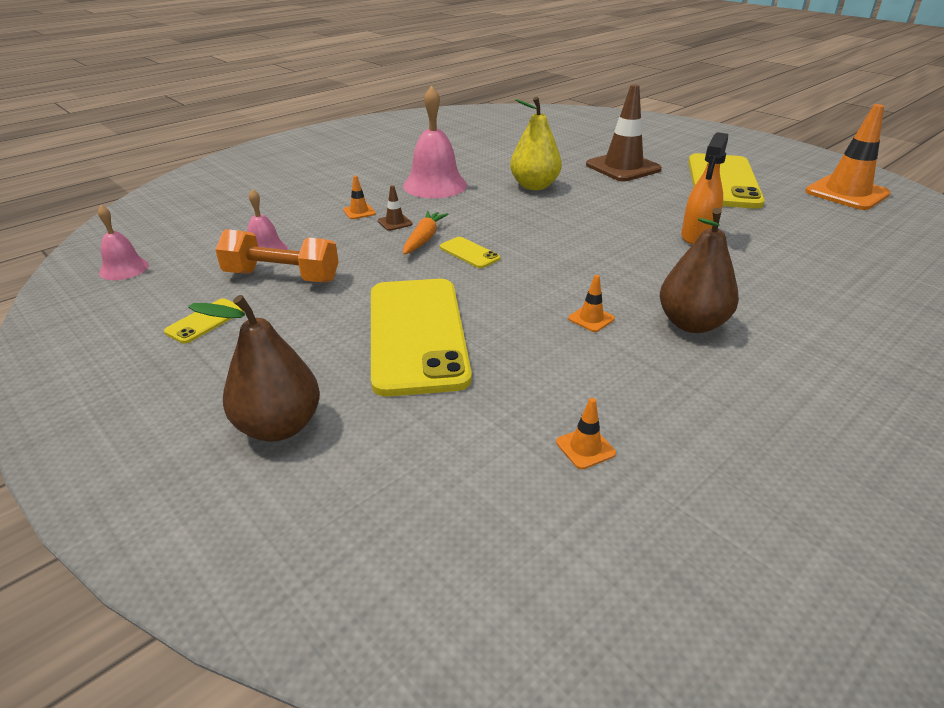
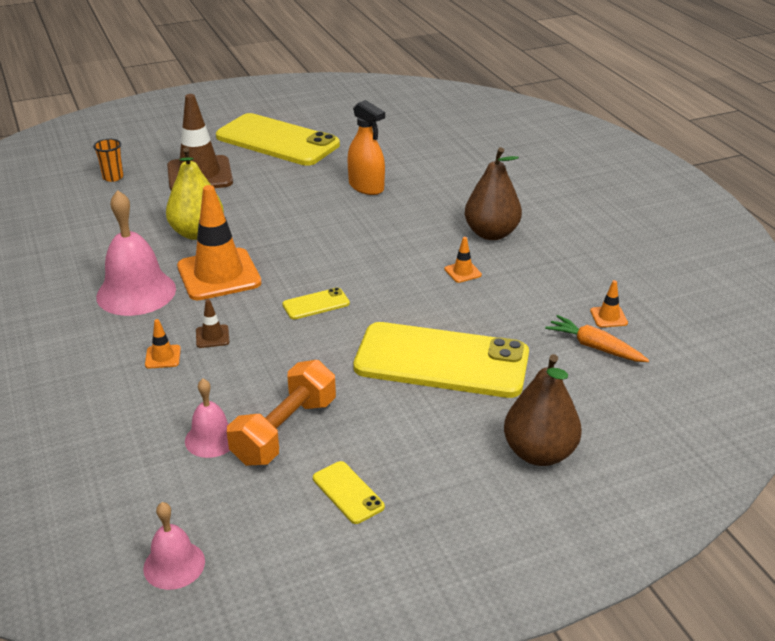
camera: 70 degrees left, 0 degrees up
orange carrot [403,211,449,255] -> orange carrot moved to [545,315,649,362]
orange traffic cone [805,104,891,210] -> orange traffic cone moved to [177,185,261,300]
none -> orange cup [93,139,124,182]

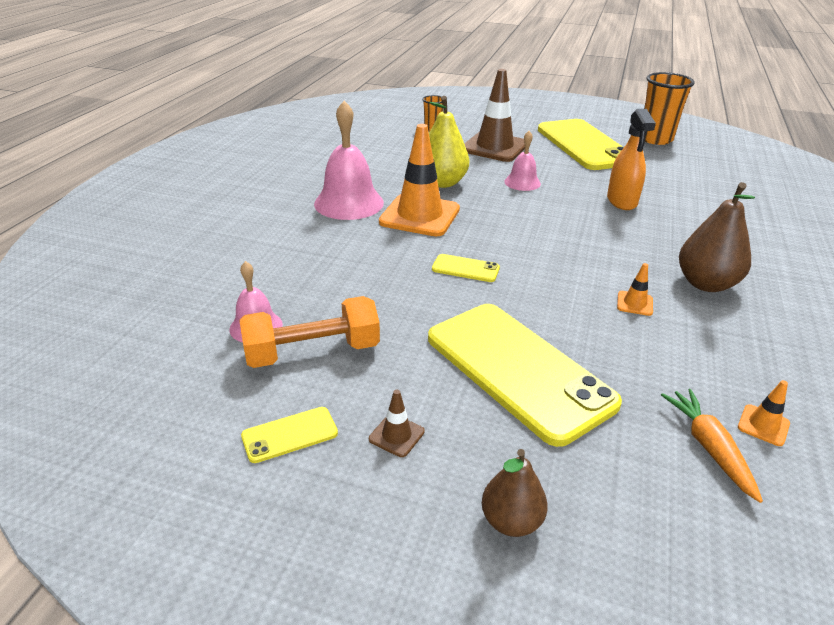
camera: 40 degrees right, 0 degrees up
pink bell [143,502,205,590] -> pink bell moved to [504,131,541,191]
orange traffic cone [145,319,181,369] -> none
brown traffic cone [196,299,230,348] -> brown traffic cone moved to [369,389,425,457]
yellow phone [313,461,385,524] -> yellow phone turned 60 degrees clockwise [241,407,338,463]
brown pear [504,354,582,466] -> brown pear [482,449,548,537], size x0.63
none -> orange cup [644,72,695,145]

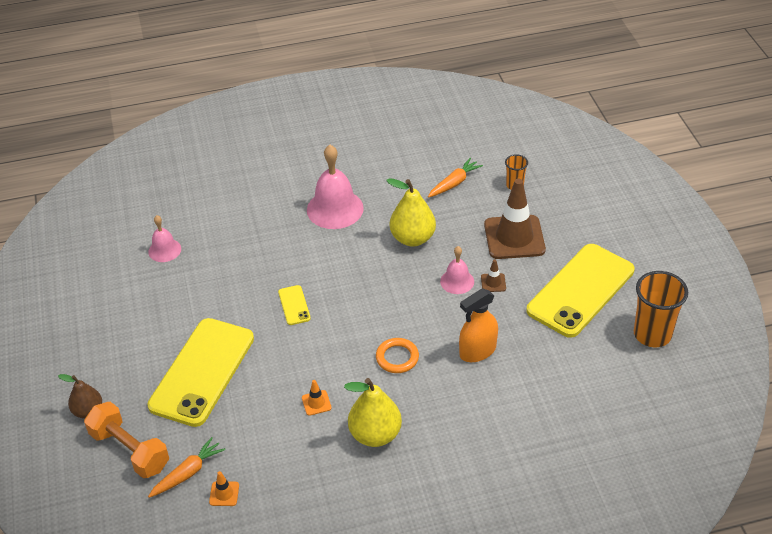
camera: 60 degrees right, 10 degrees up
orange dumbbell [240,296,380,368] -> orange dumbbell moved to [84,402,169,478]
yellow phone [241,407,338,463] -> none
brown traffic cone [369,389,425,457] -> brown traffic cone moved to [481,259,506,292]
orange traffic cone [379,124,460,236] -> none
brown pear [679,182,755,292] -> yellow pear [344,378,402,447]
none -> orange ring [376,338,419,373]
none -> orange carrot [428,158,483,198]

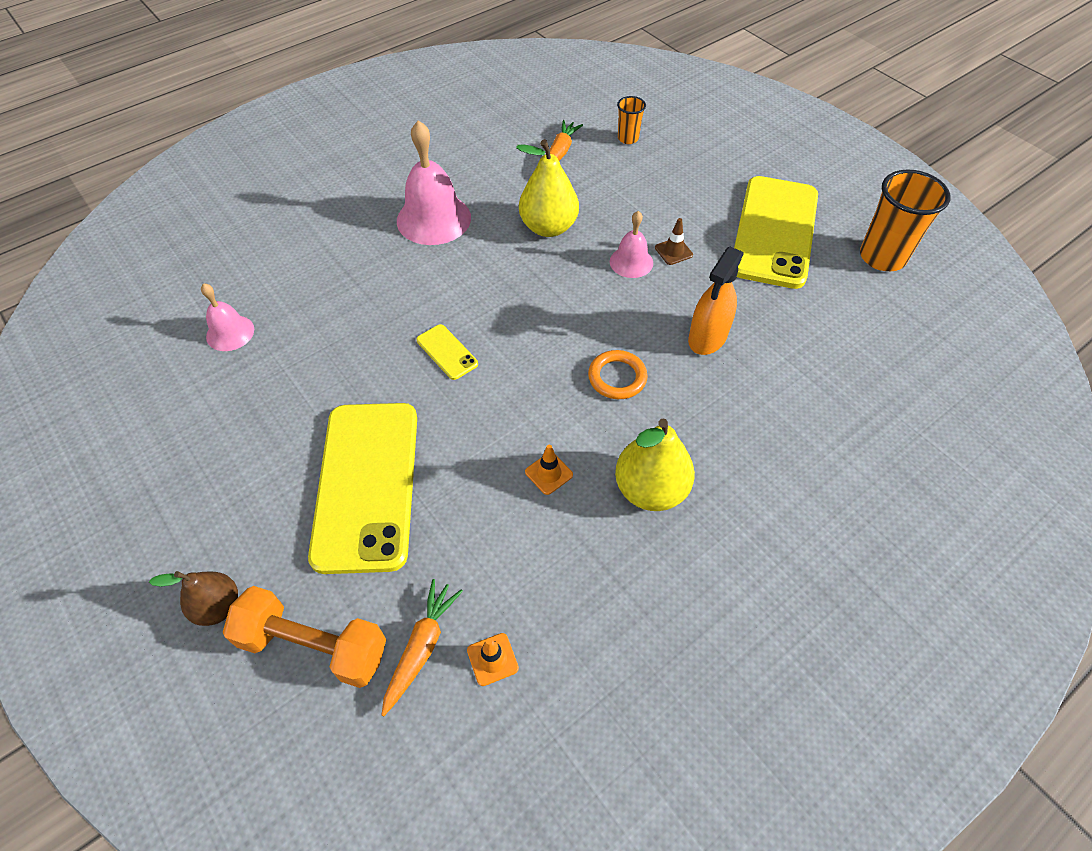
camera: 25 degrees left, 10 degrees up
brown traffic cone [484,179,546,259] -> none

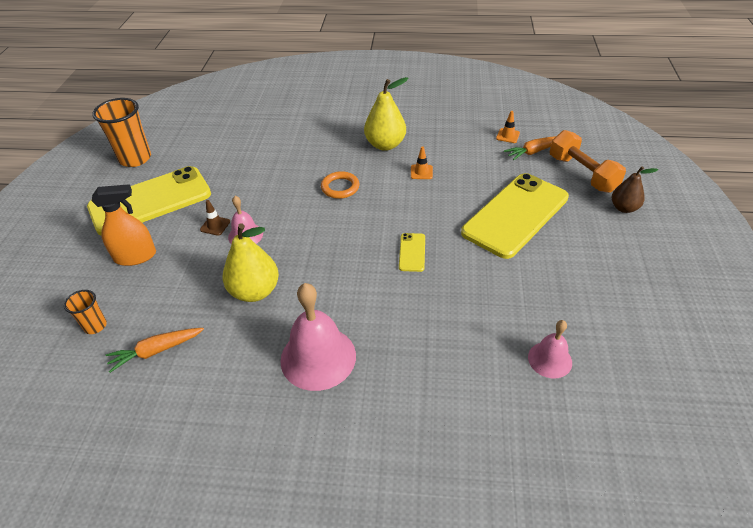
camera: 135 degrees left, 10 degrees down
orange spray bottle [688,246,744,355] -> orange spray bottle moved to [92,184,156,266]

